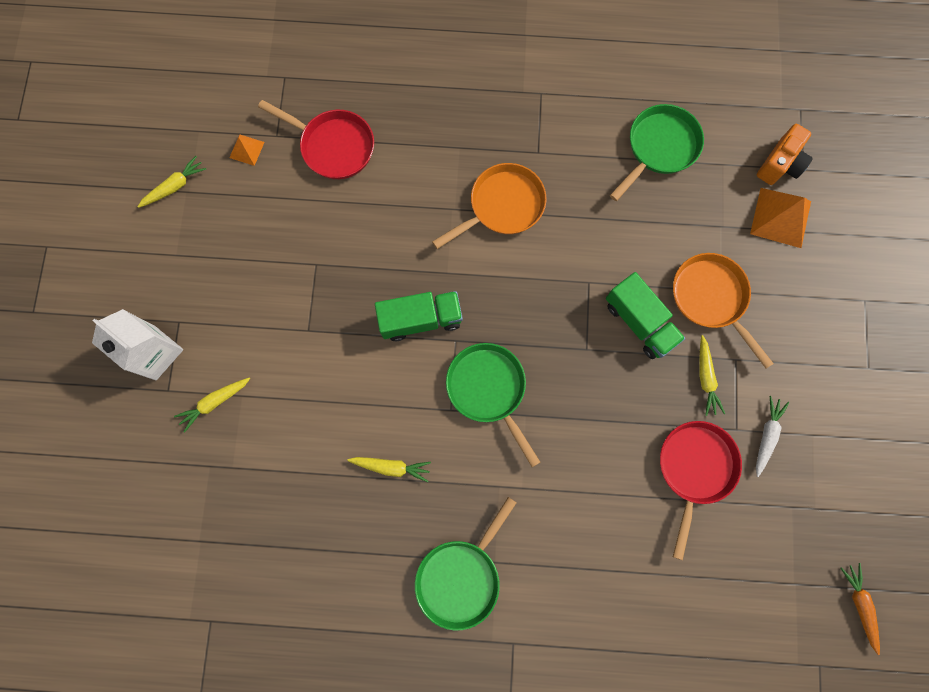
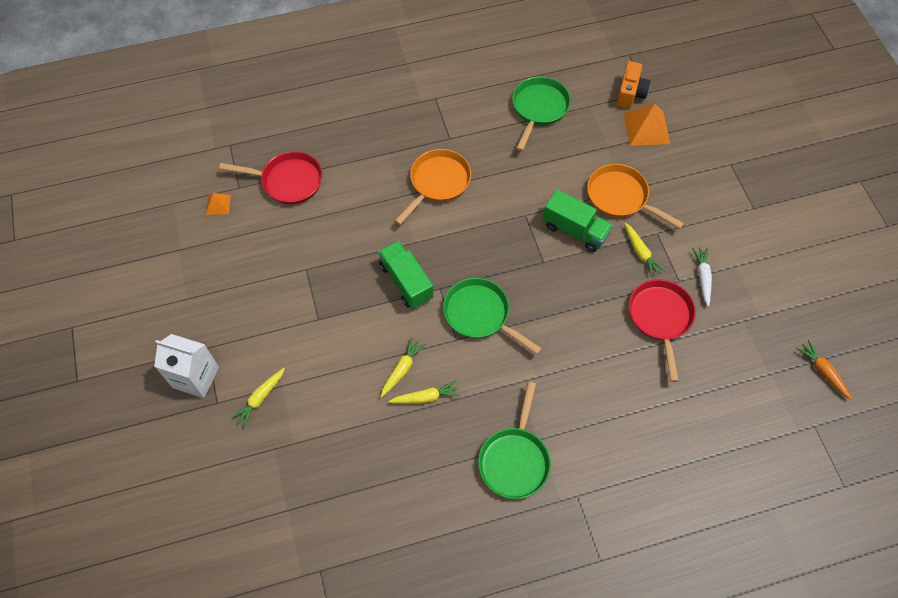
camera: 20 degrees left, 15 degrees down
yellow carrot [137,156,206,208] -> yellow carrot moved to [381,337,426,397]
green truck [375,291,463,341] -> green truck turned 90 degrees counterclockwise [378,241,434,309]

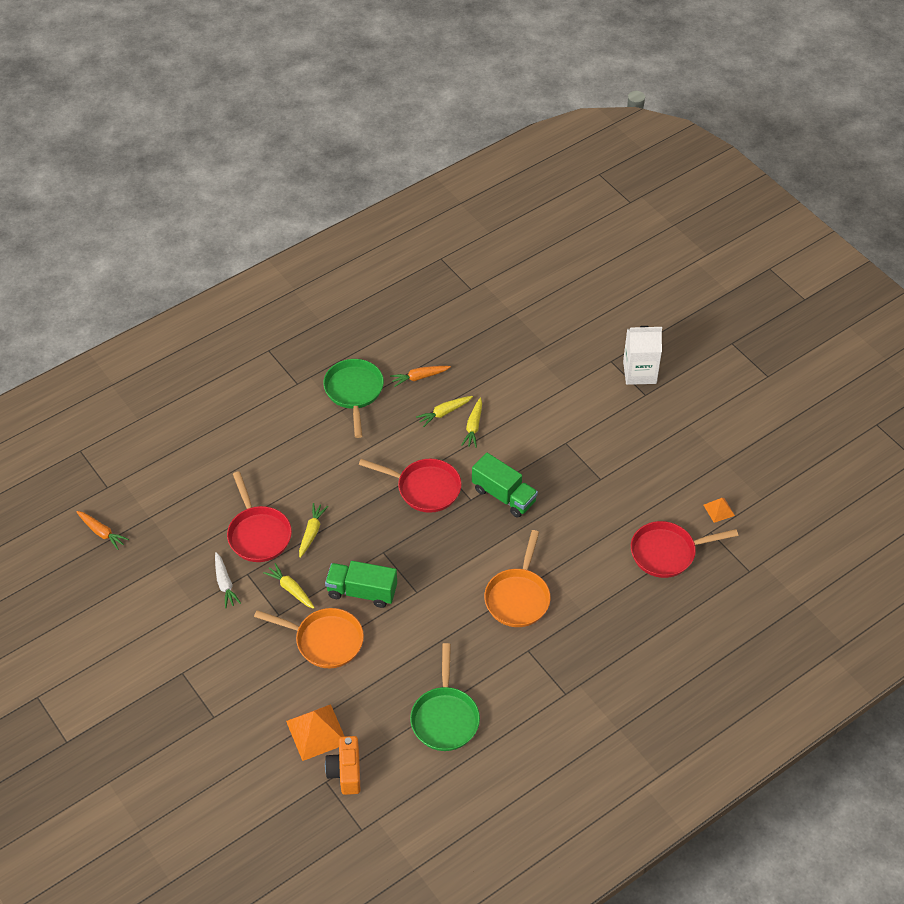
camera: 160 degrees right, 10 degrees down
yellow carrot [231,368,285,427] -> yellow carrot moved to [299,503,328,558]
green pan [443,278,542,355] -> red pan [359,459,461,513]
none -> orange carrot [390,366,451,387]

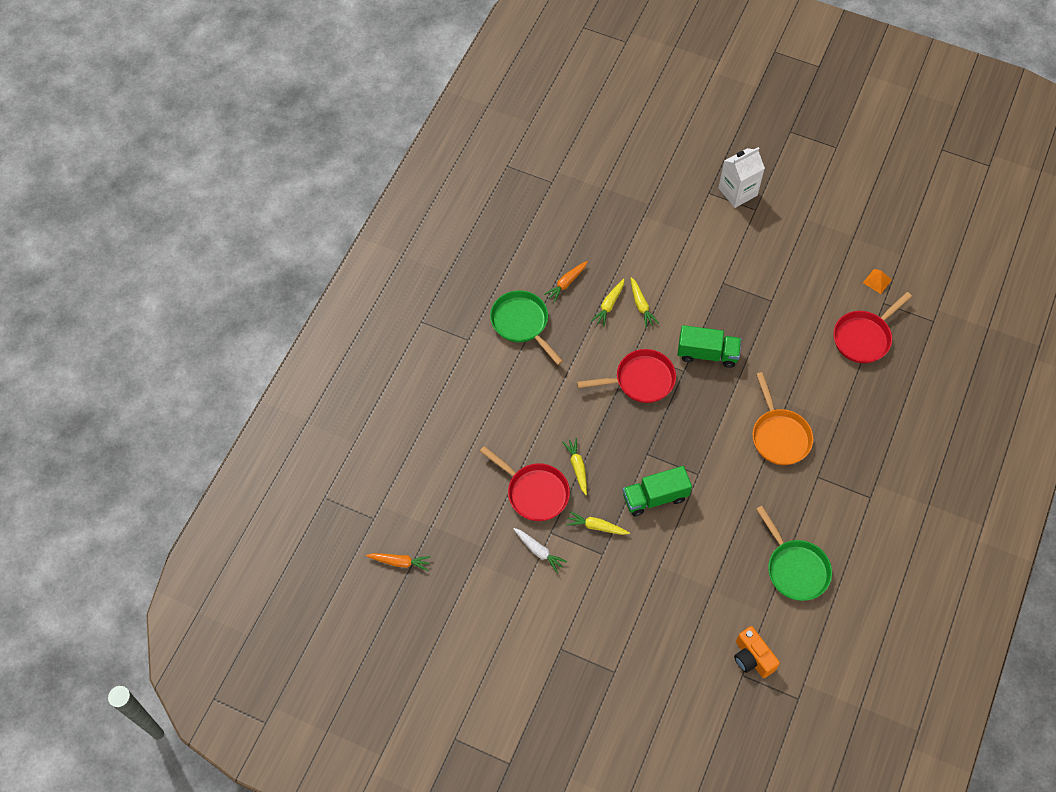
camera: 30 degrees left, 10 degrees up
orange pan [254,608,364,668] -> none
orange pyramid [286,704,345,761] -> none

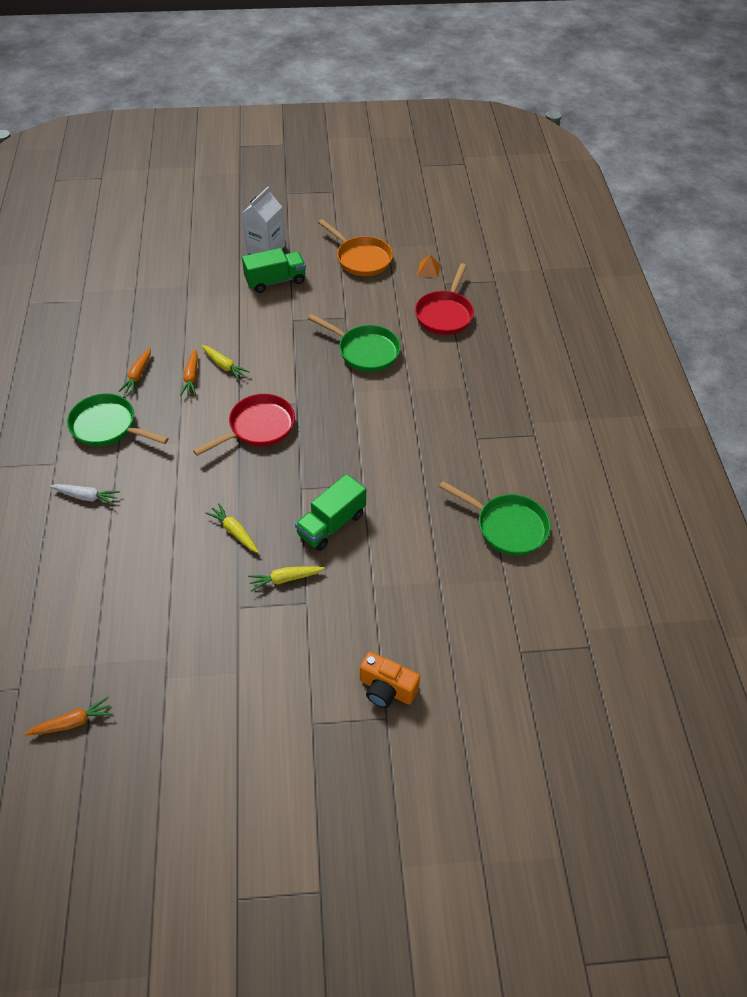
camera: 30 degrees left, 10 degrees down
red pan [480,446,570,521] -> none
white carrot [513,528,567,573] -> white carrot moved to [49,484,120,505]
yellow carrot [591,279,624,327] -> orange carrot [180,349,198,396]
green truck [677,325,741,368] -> green truck moved to [242,248,306,293]
orange camera [734,626,780,678] -> orange camera moved to [360,652,420,708]
orange pan [752,372,813,465] -> orange pan moved to [318,219,393,276]
none -> green pan [308,314,401,372]

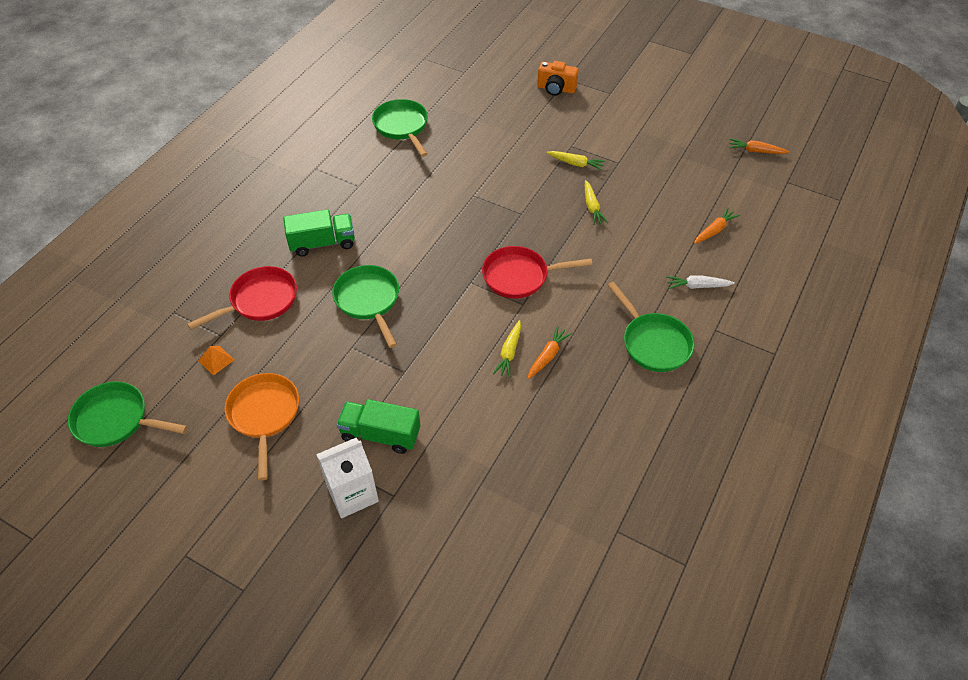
camera: 145 degrees left, 0 degrees up
white carrot [49,484,120,505] -> white carrot turned 45 degrees counterclockwise [666,275,735,289]
orange carrot [118,348,151,394] -> orange carrot moved to [694,208,740,244]
yellow carrot [201,345,250,380] -> yellow carrot turned 150 degrees counterclockwise [493,320,521,378]
green truck [295,474,366,551] -> green truck moved to [283,209,355,256]
orange camera [360,652,420,708] -> orange camera turned 135 degrees clockwise [537,61,579,96]
none -> green pan [68,381,188,447]

